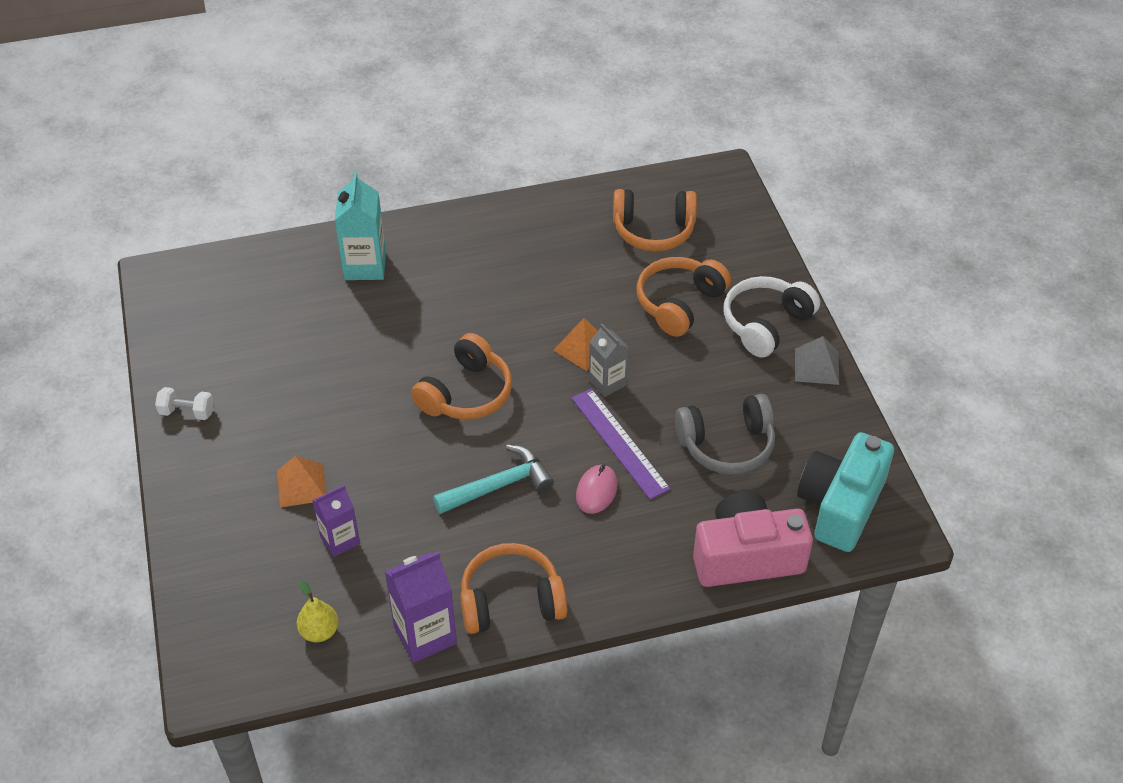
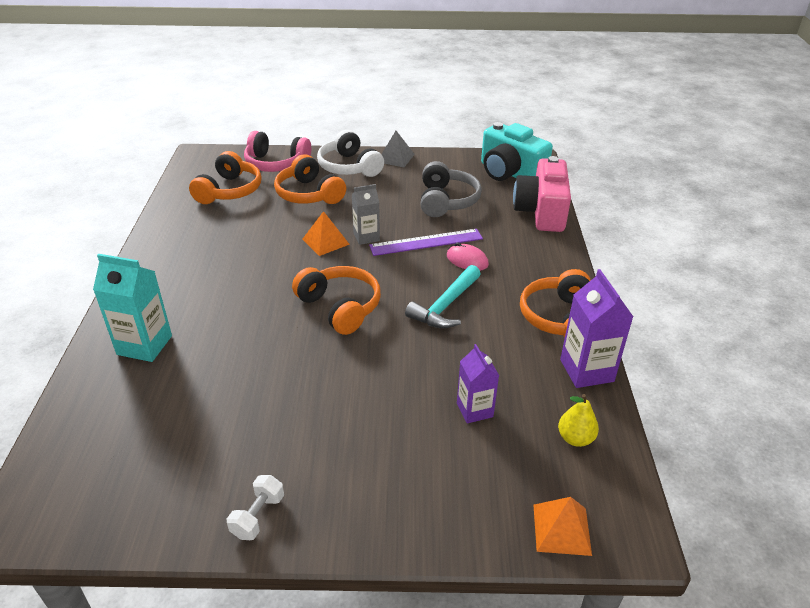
camera: 75 degrees left, 10 degrees down
orange pyramid [277,456,327,508] -> orange pyramid moved to [533,497,592,556]
turquoise hammer [433,445,554,514] -> turquoise hammer turned 135 degrees counterclockwise [405,265,481,328]
none -> pink headphones [244,131,311,172]

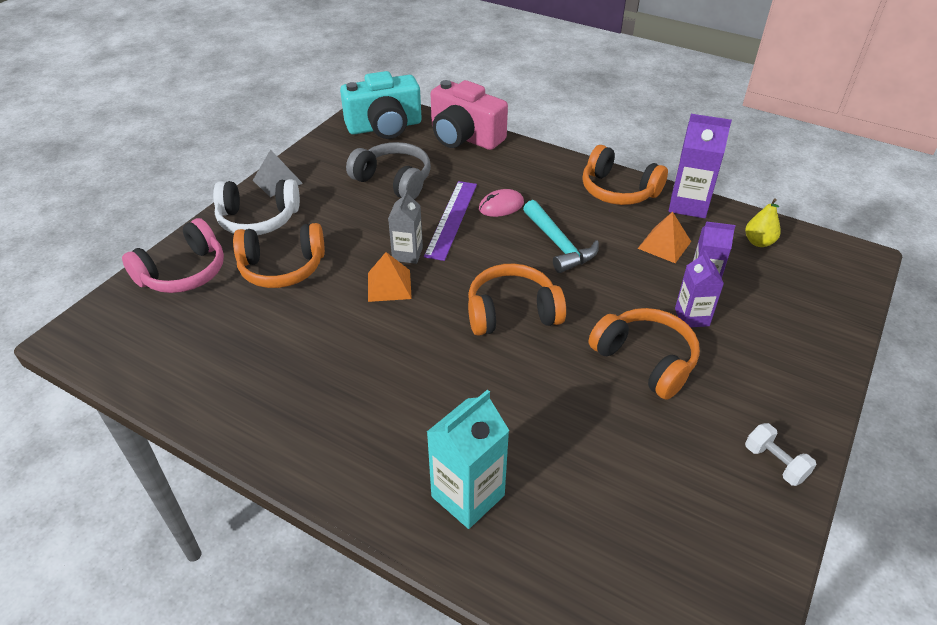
camera: 60 degrees left, 5 degrees up
orange headphones [189,151,262,204] -> orange headphones moved to [589,308,700,400]
orange pyramid [533,497,592,556] -> orange pyramid moved to [638,212,691,263]
none -> purple carton [675,250,724,327]

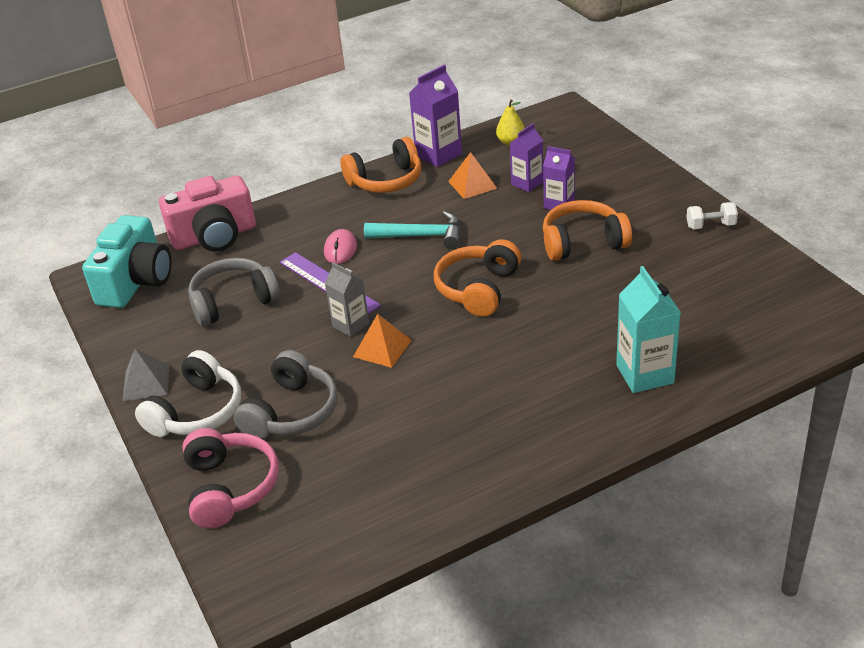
camera: 55 degrees left, 5 degrees down
orange headphones [233,223,325,288] -> grey headphones [234,350,338,439]

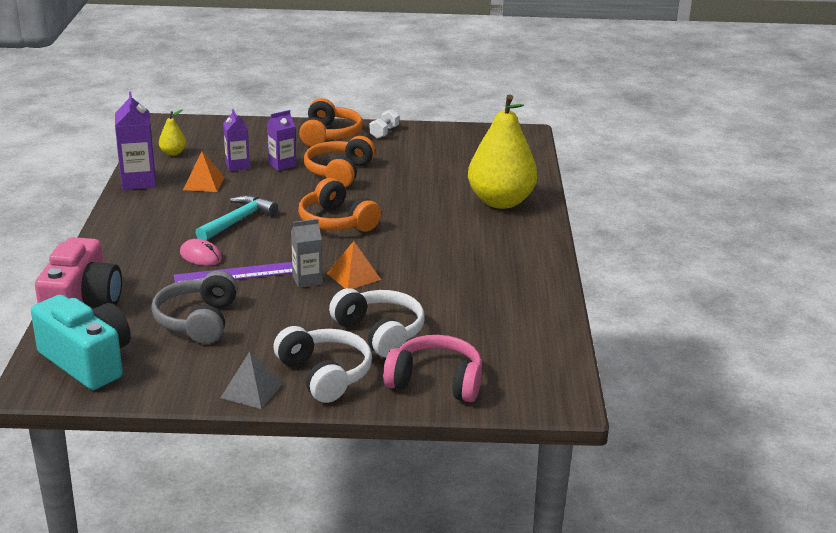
camera: 65 degrees left, 10 degrees down
grey headphones [234,350,338,439] -> white headphones [329,288,425,357]
orange headphones [341,137,421,193] -> orange headphones moved to [299,98,363,147]
turquoise carton [616,266,681,393] -> yellow pear [468,94,538,209]

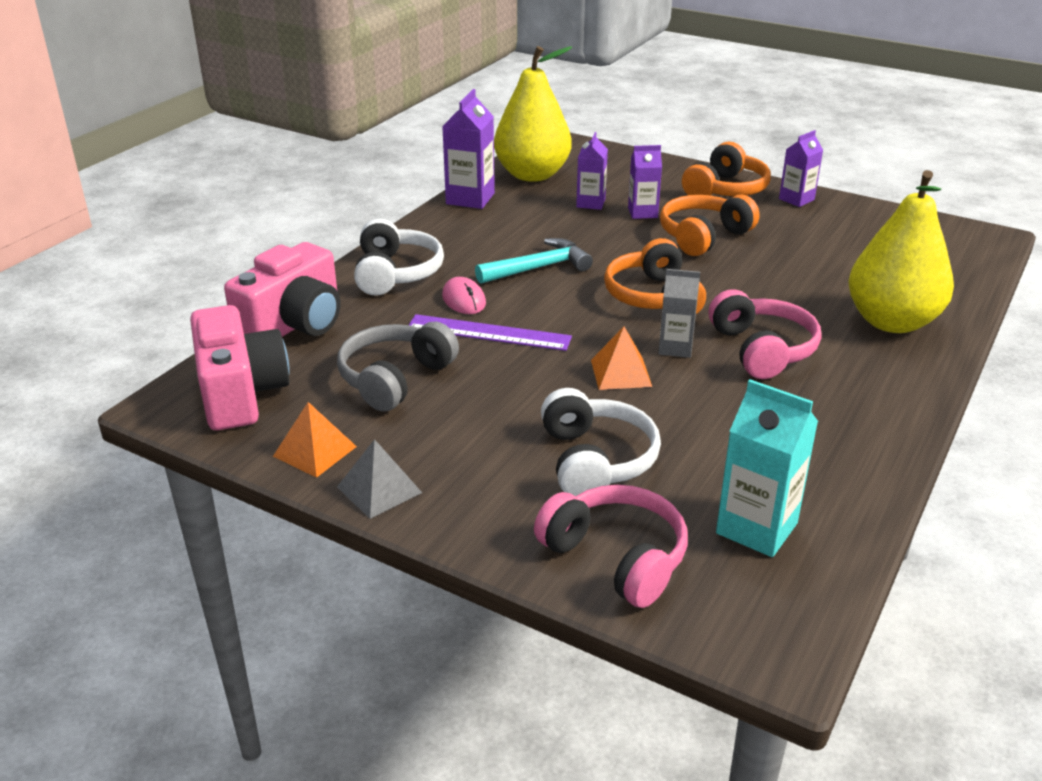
camera: 30 degrees right, 5 degrees up
turquoise camera [31,295,131,390] -> pink camera [190,305,290,430]
yellow pear [159,110,186,156] -> yellow pear [494,46,572,182], size x2.41
orange pyramid [183,151,225,192] -> orange pyramid moved to [273,402,357,478]
white headphones [273,326,372,403] -> white headphones moved to [354,219,444,296]
grey carton [291,219,322,288] -> grey carton moved to [658,269,700,358]
white dumbbell [370,109,399,139] -> purple carton [779,130,823,207]
none -> pink headphones [709,289,821,379]
none -> turquoise carton [716,379,818,557]

